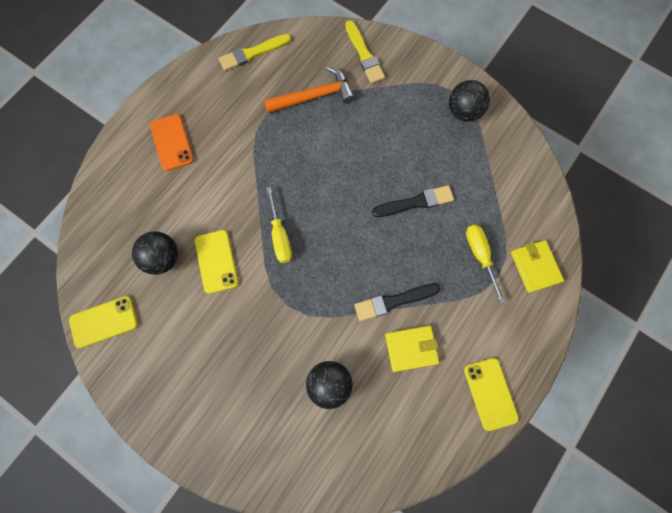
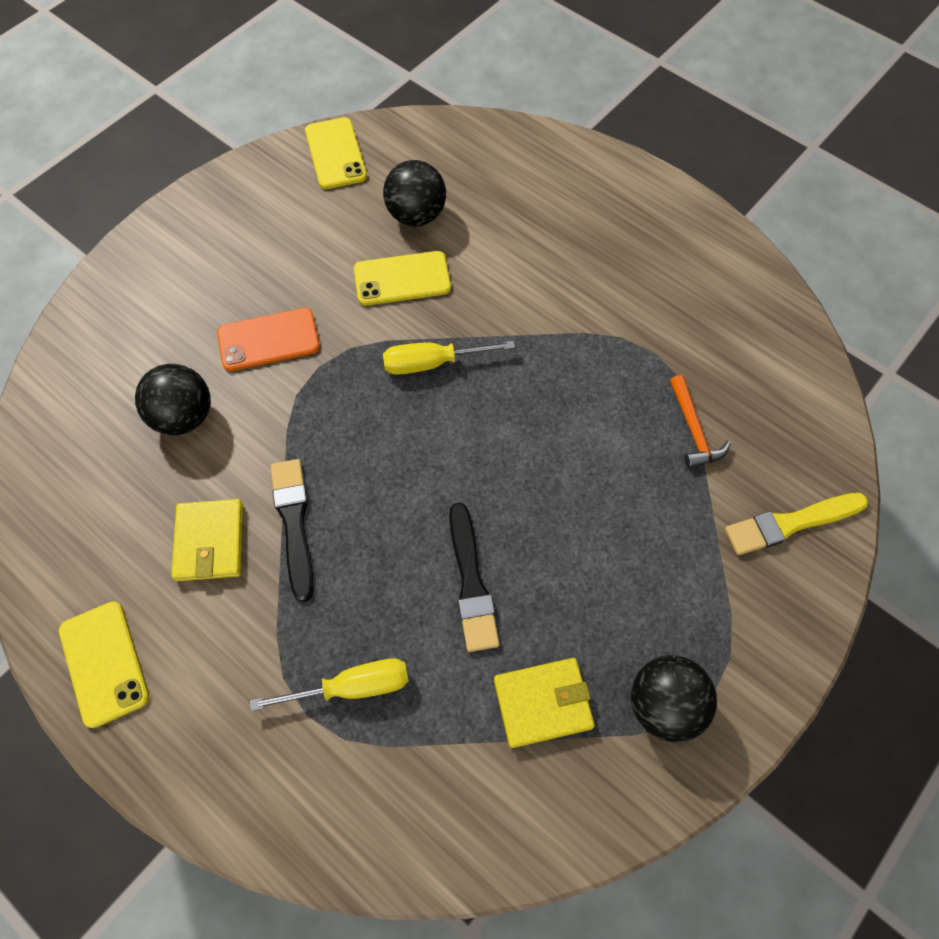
camera: 95 degrees right, 10 degrees down
orange phone [150,114,194,171] -> orange phone moved to [217,308,320,371]
yellow brush [218,34,291,71] -> none
orange hammer [264,67,355,113] -> orange hammer [670,375,731,468], size x0.62
yellow phone [464,358,519,431] -> yellow phone turned 75 degrees clockwise [59,601,149,728]
yellow wallet [511,240,564,293] -> yellow wallet moved to [494,658,595,748]

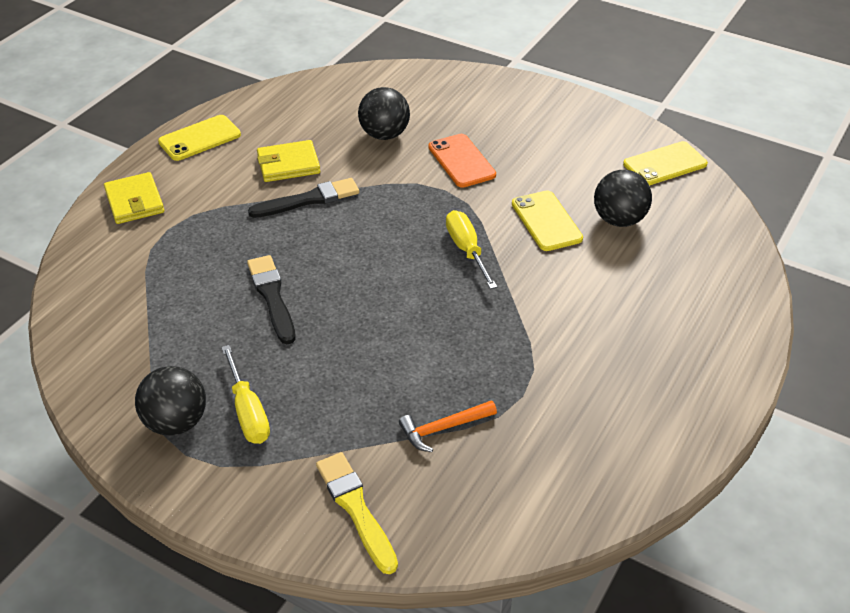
camera: 80 degrees right, 20 degrees down
yellow screwdriver [250,659,409,711] -> yellow screwdriver moved to [221,345,270,444]
black brush [449,503,500,652] -> black brush turned 90 degrees clockwise [247,255,296,344]
yellow wallet [494,658,595,748] -> yellow wallet moved to [104,172,164,224]

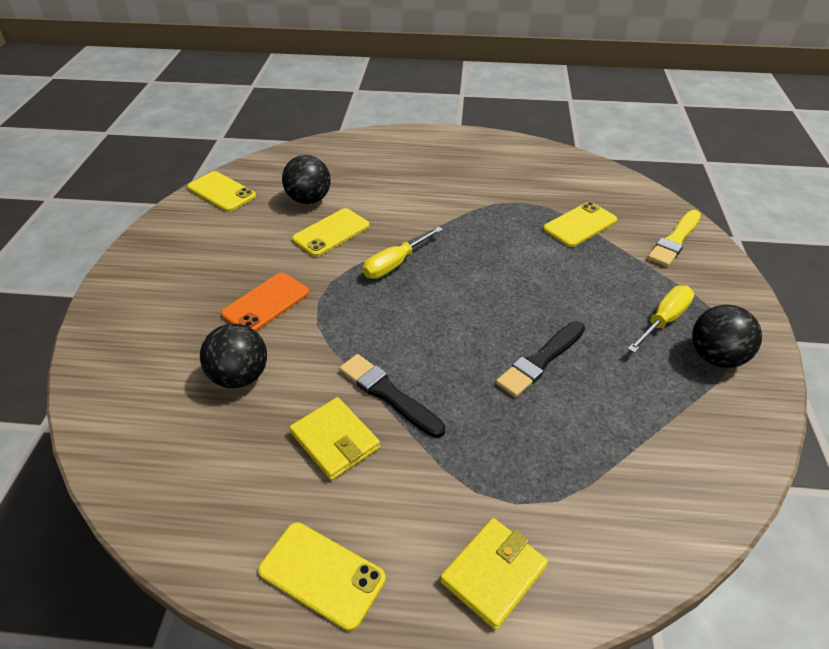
camera: 115 degrees left, 0 degrees up
orange hammer [399,400,497,452] -> yellow phone [543,202,617,247]

